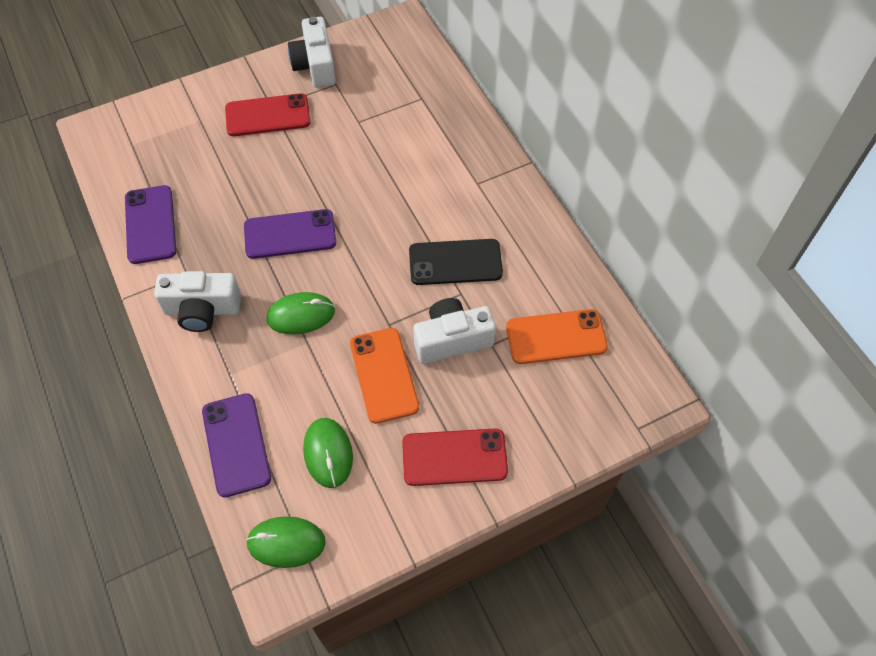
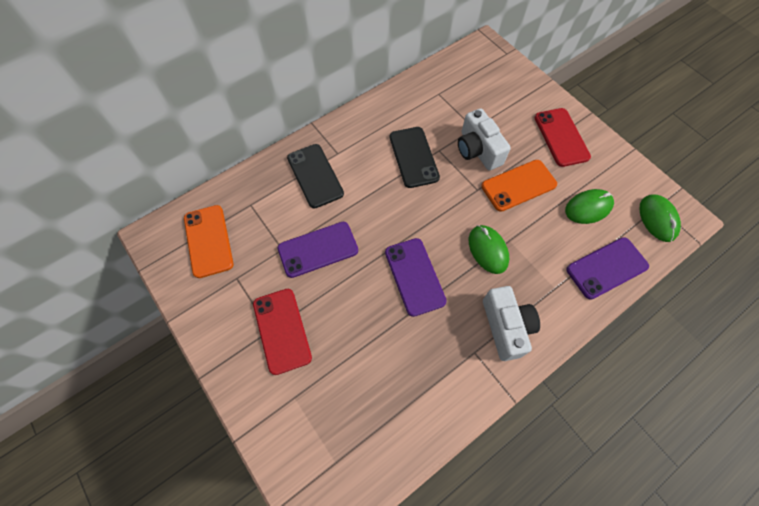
camera: 100 degrees left, 5 degrees up
purple phone [125,185,176,264] -> purple phone moved to [277,222,358,278]
white camera [288,17,336,88] -> none
orange phone [506,309,608,364] -> orange phone moved to [184,205,233,278]
none -> black phone [287,144,344,208]

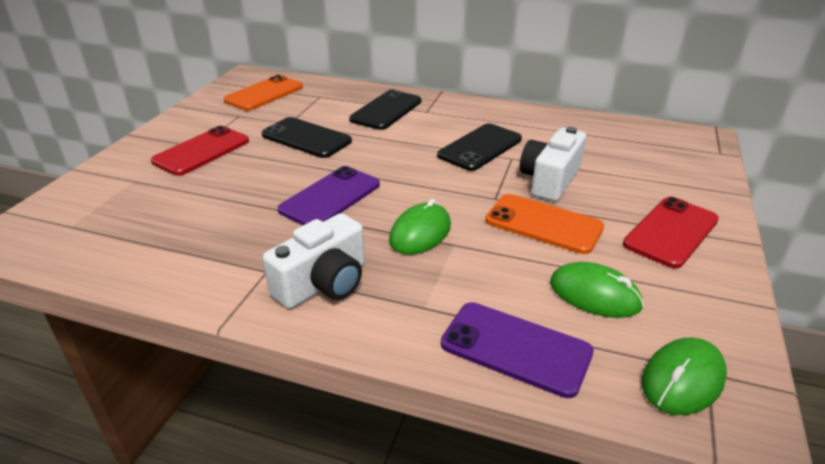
camera: 55 degrees right, 30 degrees down
purple phone [277,222,358,278] -> black phone [262,117,352,158]

